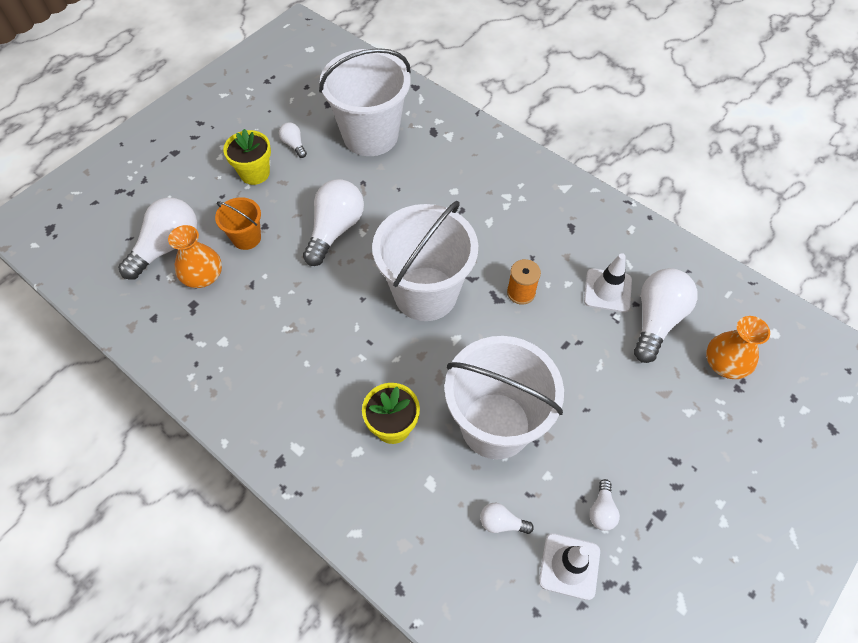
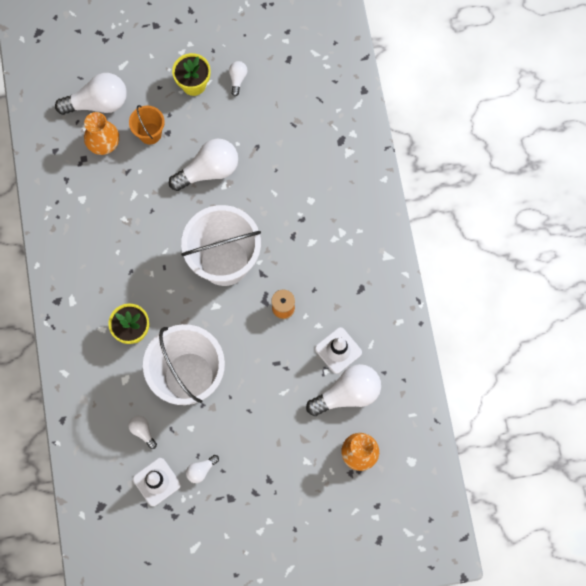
camera: 40 degrees right, 15 degrees up
white bucket [319,48,411,156] -> none

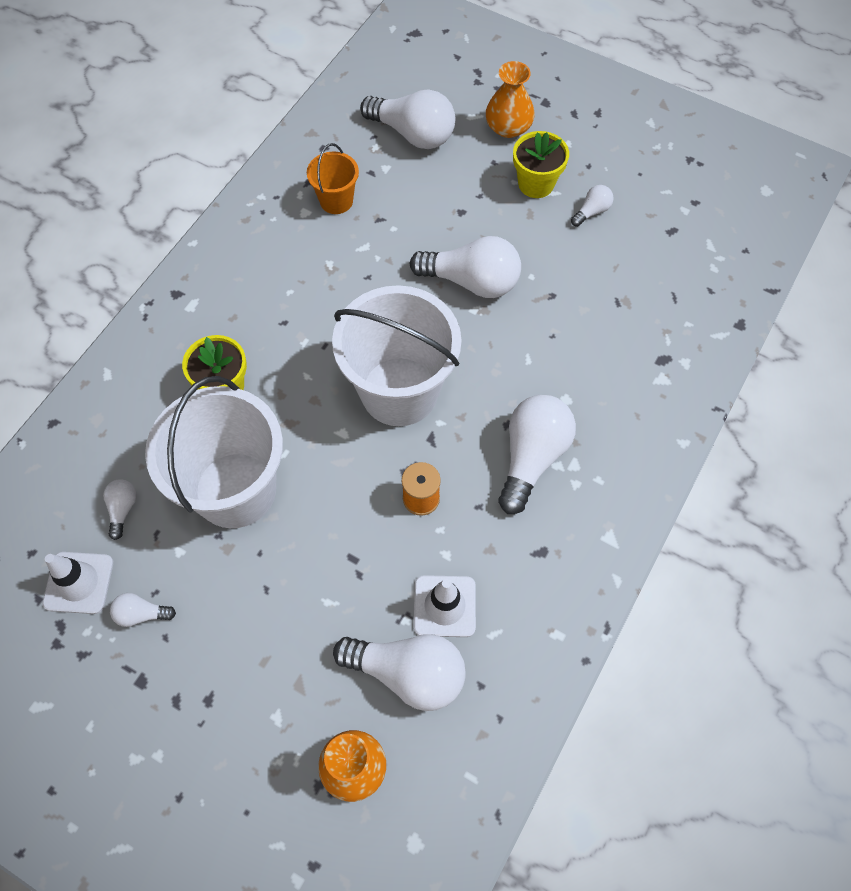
camera: 40 degrees right, 10 degrees down
orange vase [84,112,119,155] -> orange vase moved to [486,61,535,138]
orange bucket [129,105,165,144] -> orange bucket moved to [307,143,359,214]
none -> white light bulb [498,395,576,514]

